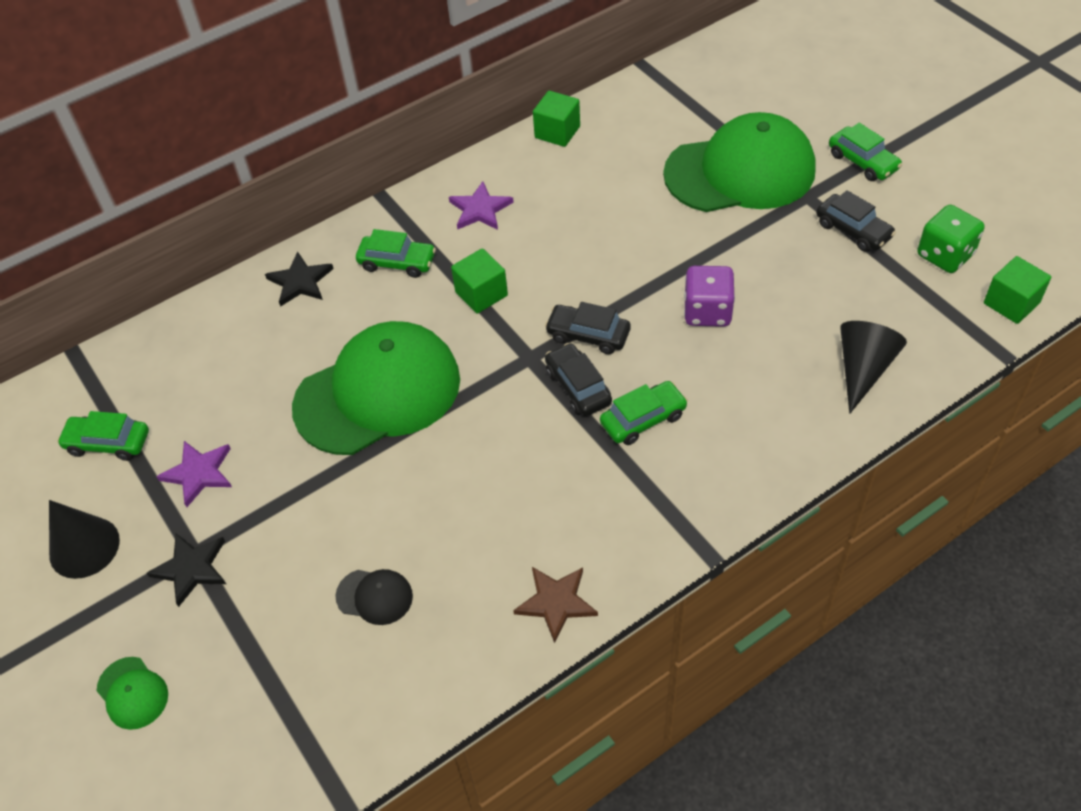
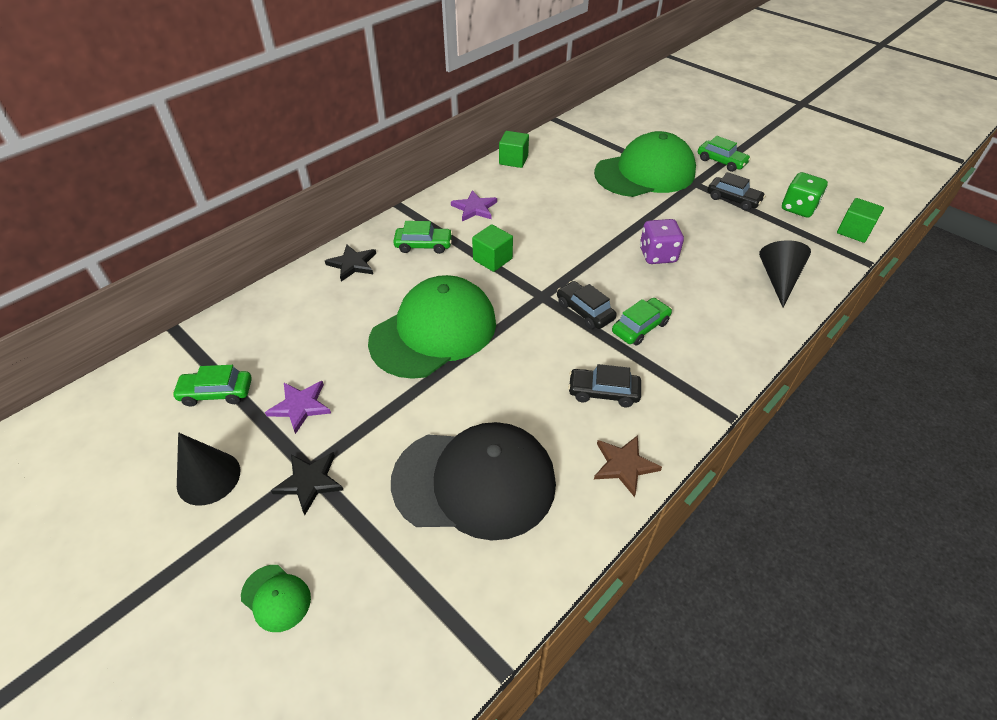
camera: 15 degrees left, 5 degrees down
black cap [335,569,413,625] -> black cap [391,422,556,540], size x2.50
black car [545,302,630,354] -> black car moved to [568,364,641,407]

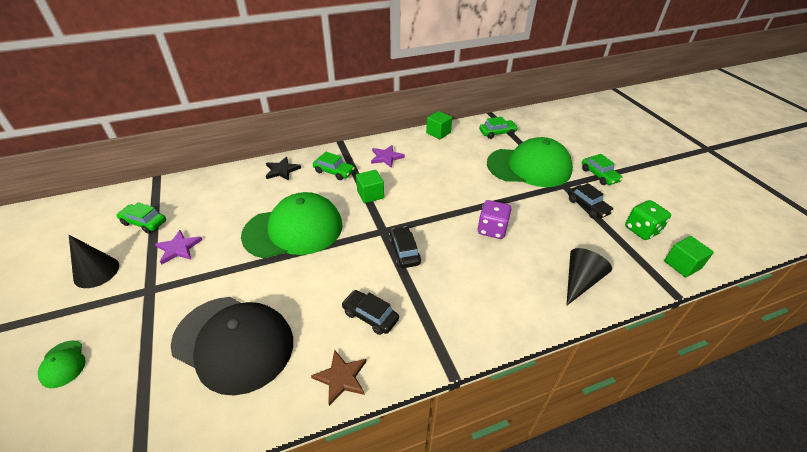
camera: 25 degrees right, 5 degrees down
black star [271,452,343,515] -> none
green car [612,298,672,346] -> green car moved to [479,117,518,139]

